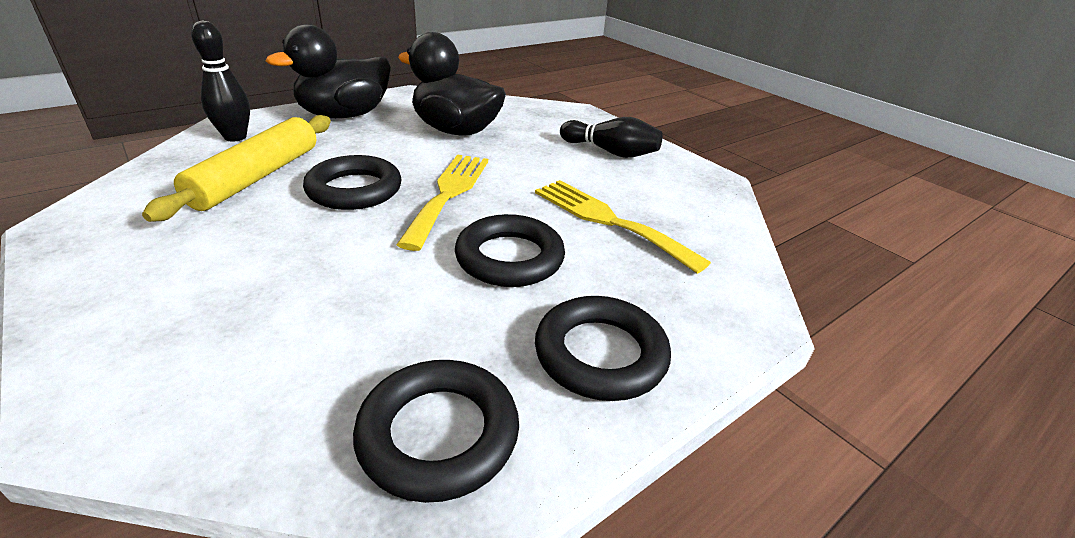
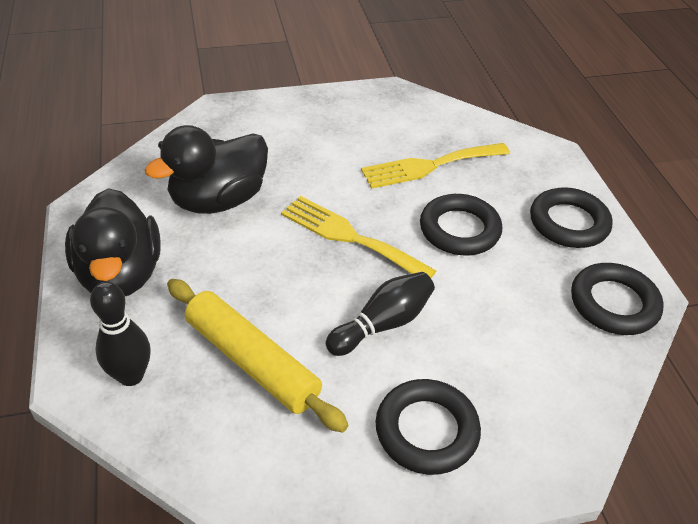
camera: 65 degrees left, 10 degrees up
black ring [303,155,402,210] -> black ring moved to [375,379,481,475]
black bowling pin [560,117,663,158] -> black bowling pin moved to [326,272,435,356]

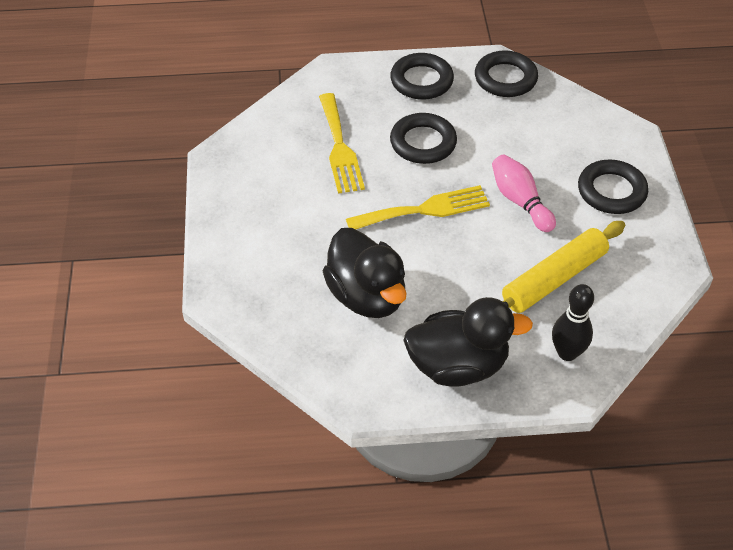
camera: 80 degrees left, 5 degrees up
yellow fork [281,196,436,278] -> yellow fork turned 150 degrees counterclockwise [346,185,490,230]
black bowling pin [326,272,435,356] -> pink bowling pin [492,154,556,232]

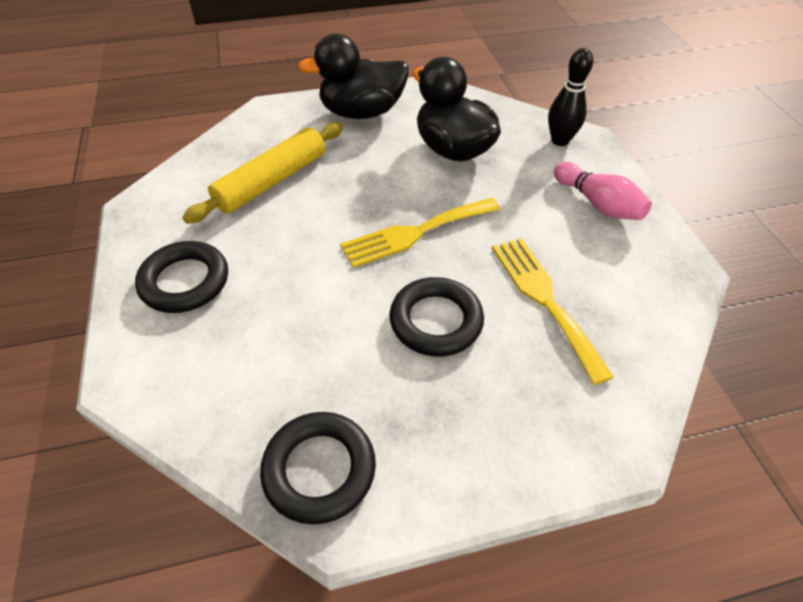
camera: 170 degrees right, 0 degrees up
black ring [390,53,454,100] -> none
pink bowling pin [492,154,556,232] -> pink bowling pin moved to [554,162,652,220]
black bowling pin [552,284,594,361] -> black bowling pin moved to [548,48,593,146]

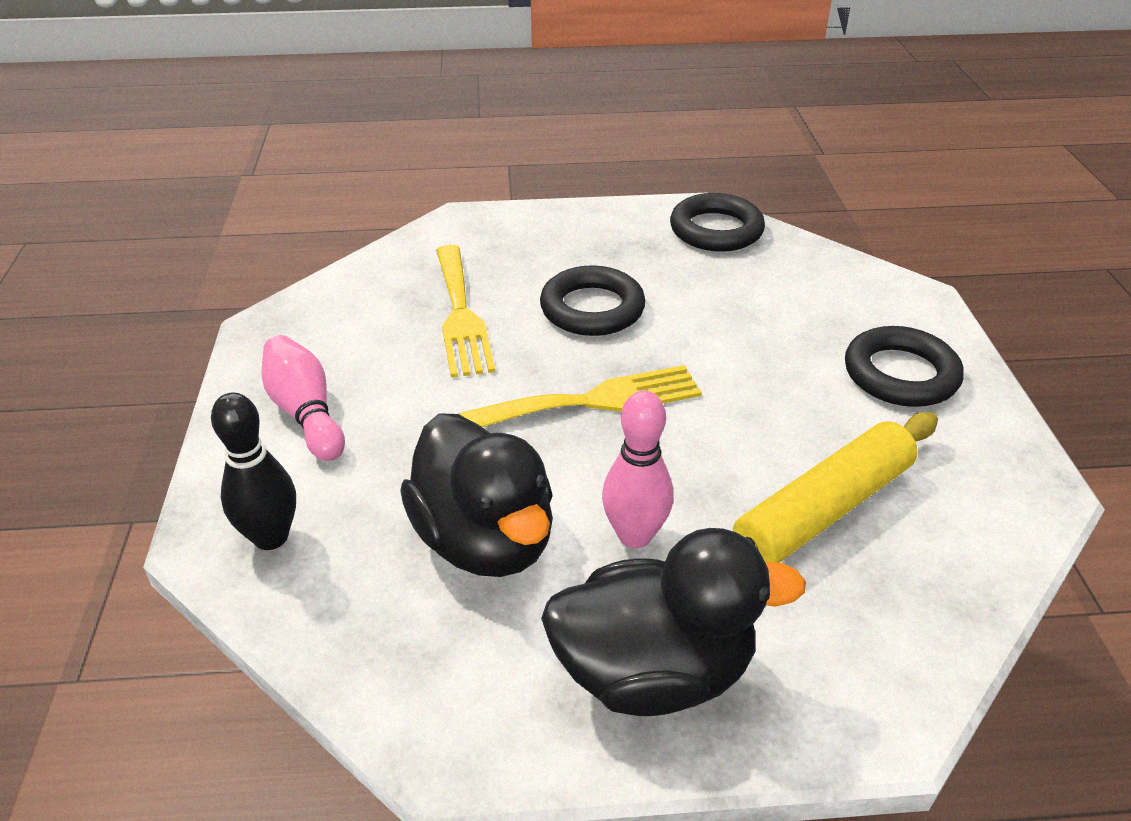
camera: 170 degrees left, 10 degrees down
none -> pink bowling pin [602,391,673,548]

